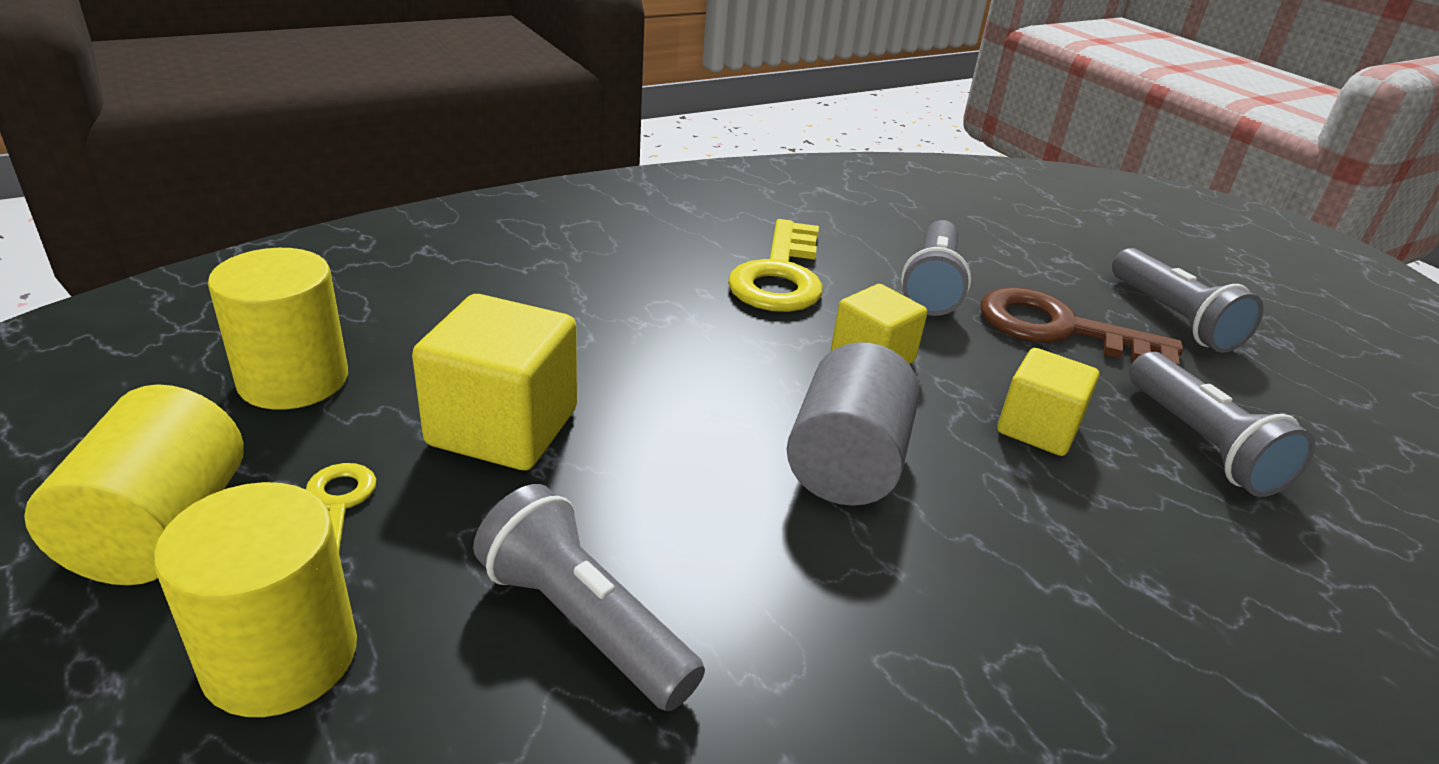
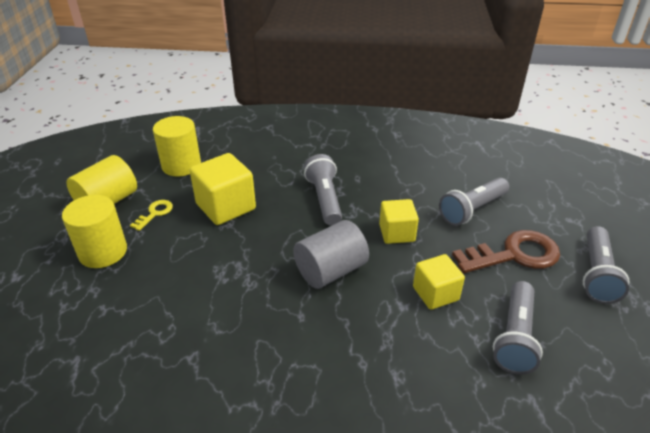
camera: 40 degrees right, 5 degrees up
grey flashlight [473,484,705,711] -> grey flashlight moved to [304,154,342,226]
yellow key [728,219,823,312] -> none
brown key [980,287,1183,365] -> brown key turned 105 degrees clockwise [452,230,560,273]

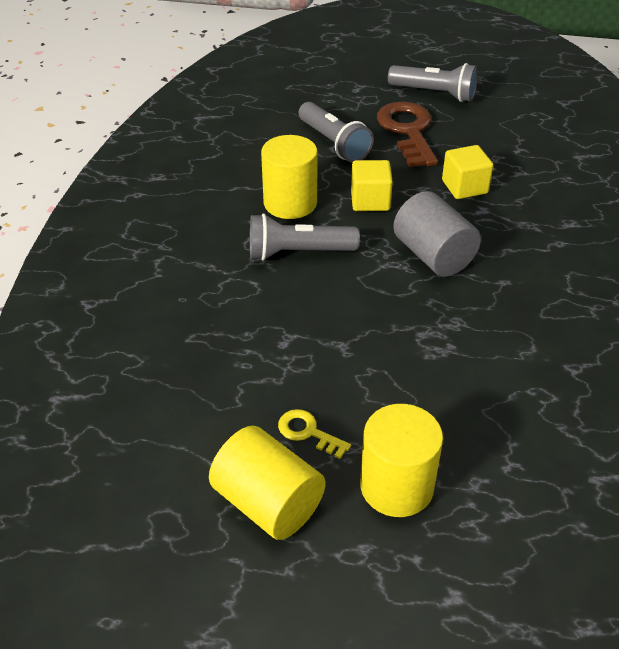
camera: 85 degrees left, 5 degrees up
yellow cylinder [153,116,201,177] -> yellow cylinder moved to [261,135,318,219]
yellow cube [190,153,256,225] -> none
grey flashlight [493,281,543,375] -> none

